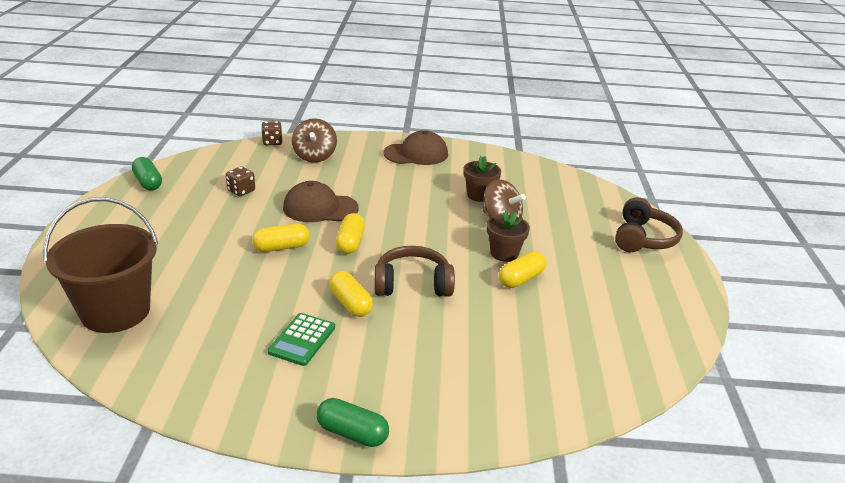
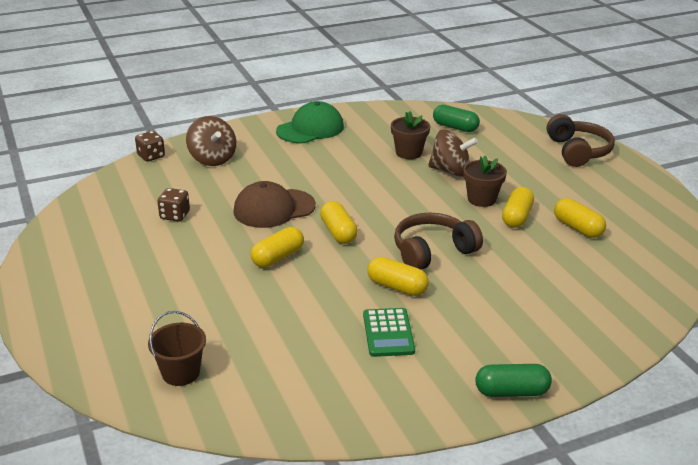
camera: 25 degrees left, 0 degrees up
brown bucket [43,197,158,333] -> brown bucket [148,311,206,386], size x0.50
green capsule [132,157,162,190] -> green capsule moved to [433,105,480,132]
brown cap [383,130,448,165] -> green cap [276,101,344,143]
none -> yellow capsule [554,198,606,238]

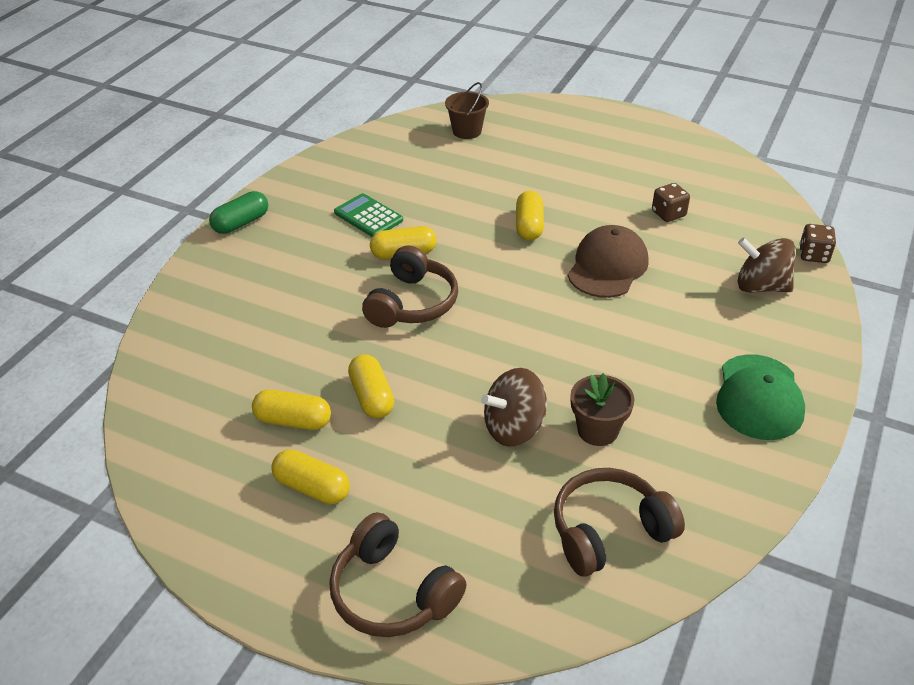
camera: 140 degrees right, 10 degrees up
yellow capsule [320,201,358,244] -> yellow capsule moved to [271,449,350,504]
green capsule [433,105,480,132] -> brown headphones [554,468,685,576]
brown flower pot [463,156,507,207] -> none

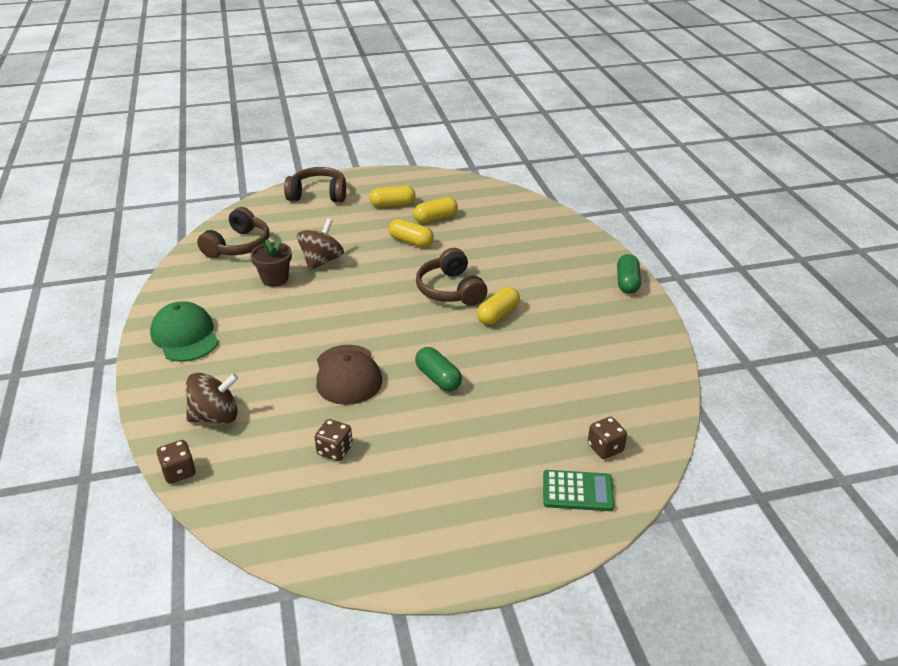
camera: 140 degrees right, 5 degrees down
green calculator [334,193,403,237] -> green calculator moved to [543,470,615,511]
brown bucket [445,82,489,139] -> brown dice [588,417,627,459]
yellow capsule [516,191,544,241] -> green capsule [415,347,462,391]

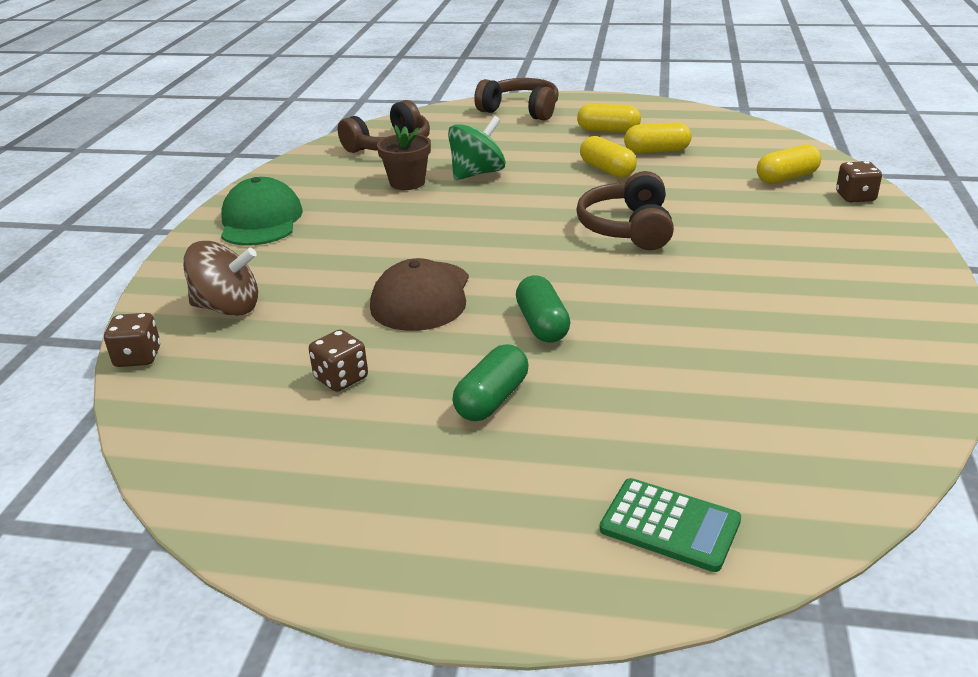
camera: 25 degrees right, 5 degrees down
brown spinning top [297,218,344,271] -> green spinning top [448,116,505,180]
yellow capsule [477,287,520,325] -> yellow capsule moved to [757,144,821,184]
brown dice [588,417,627,459] -> brown dice moved to [836,161,882,203]
green capsule [617,254,641,294] -> green capsule moved to [453,344,528,421]

